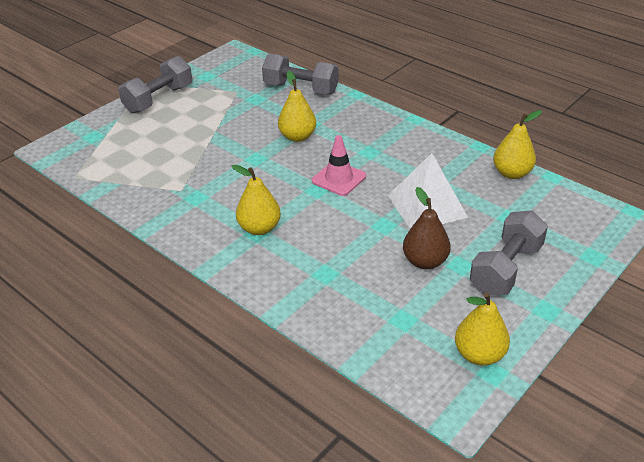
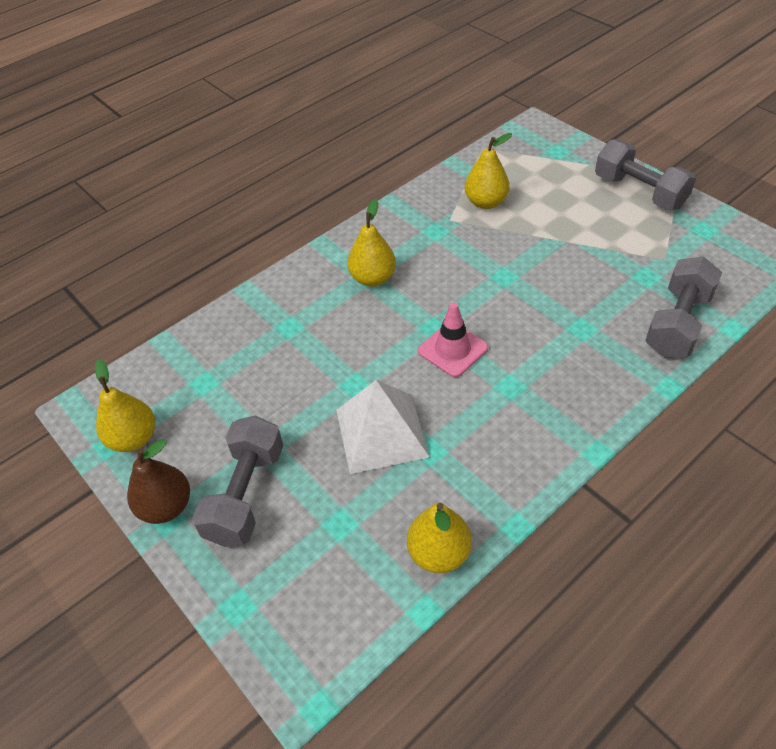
camera: 100 degrees right, 10 degrees up
yellow pear [278,71,316,142] -> yellow pear moved to [465,133,512,209]
brown pear [403,187,451,269] -> brown pear moved to [127,439,190,524]
grey dumbbell [470,210,548,295] -> grey dumbbell turned 60 degrees clockwise [192,416,284,547]

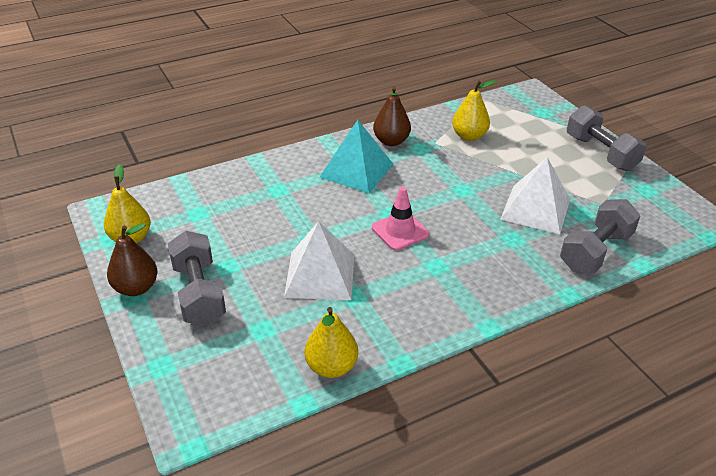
camera: 10 degrees right, 10 degrees down
grey dumbbell [192,416,284,547] -> grey dumbbell turned 45 degrees counterclockwise [168,231,226,326]
yellow pear [347,199,396,287] -> turquoise pyramid [320,120,394,193]
none -> brown pear [373,87,411,146]
none -> white pyramid [500,157,570,234]

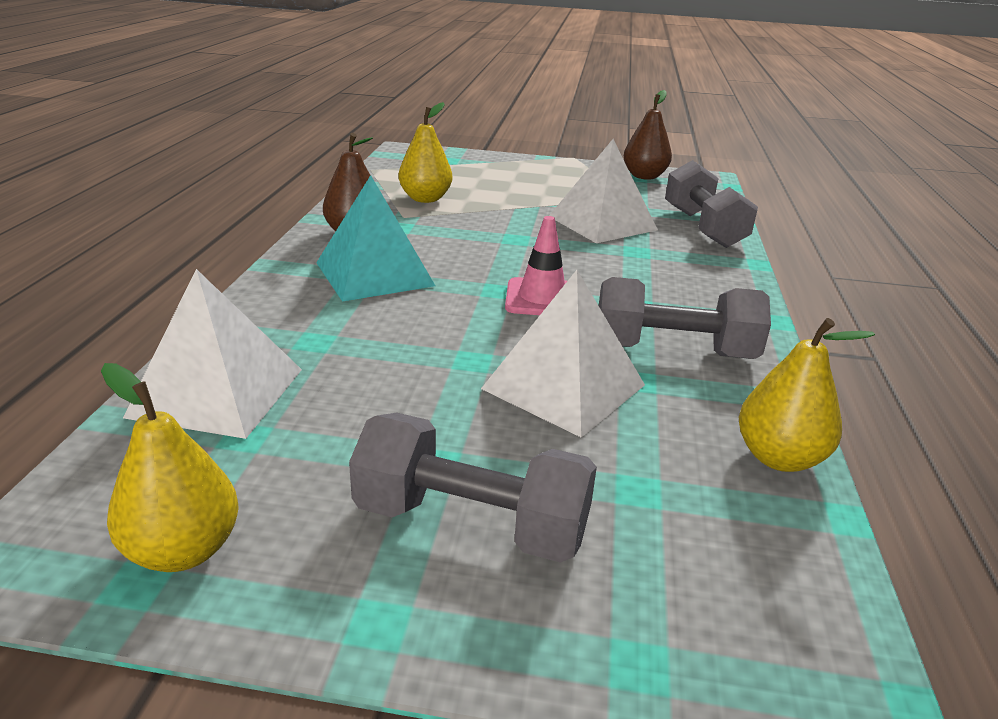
camera: 55 degrees left, 10 degrees down
brown pear [107,223,158,296] -> brown pear moved to [624,90,672,180]
grey dumbbell [567,105,647,171] -> grey dumbbell moved to [599,277,771,359]
none -> white pyramid [123,269,302,439]

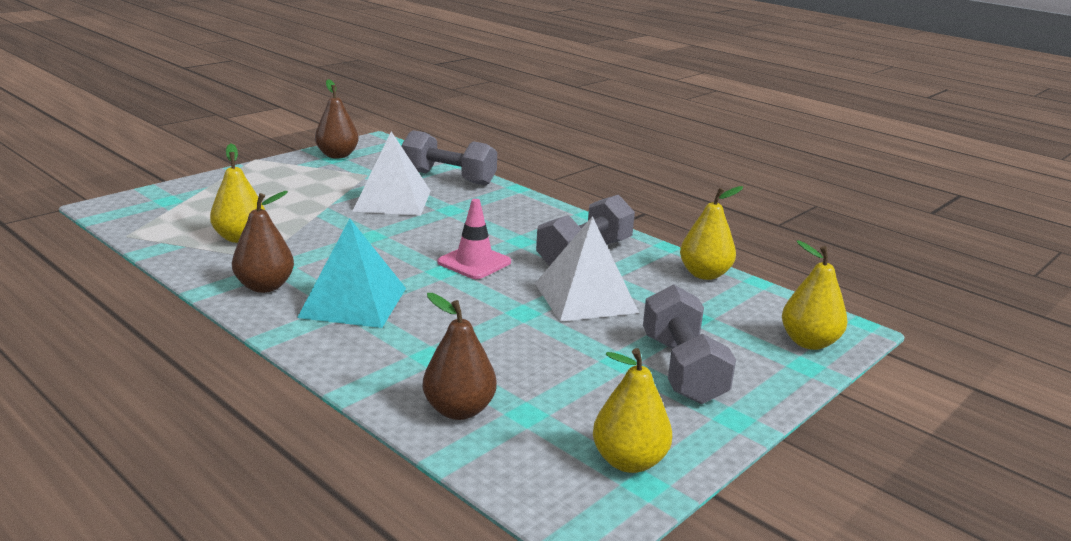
camera: 55 degrees left, 5 degrees down
white pyramid [123,269,302,439] -> brown pear [423,293,497,420]
grey dumbbell [349,413,597,563] -> grey dumbbell turned 60 degrees counterclockwise [643,284,736,404]
none -> yellow pear [782,240,847,350]

